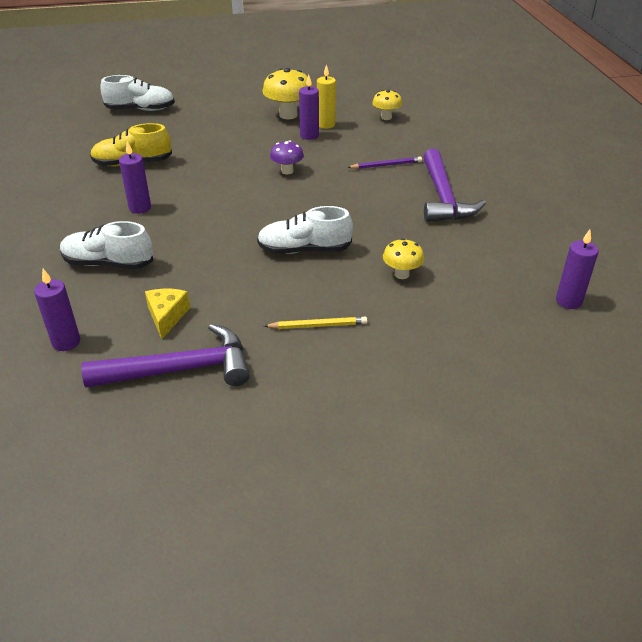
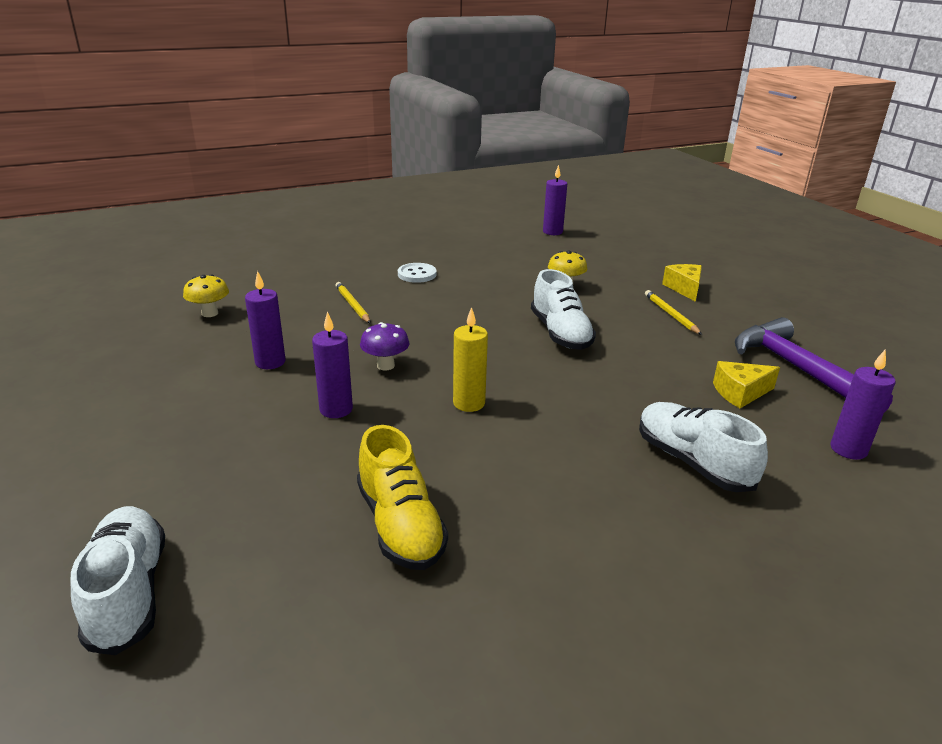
camera: 105 degrees left, 10 degrees down
white shoe [60,221,154,269] -> white shoe turned 150 degrees clockwise [639,402,768,492]
purple candle [119,141,151,214] -> purple candle moved to [312,311,353,418]
yellow mushroom [262,68,312,119] -> none
yellow candle [317,64,336,129] -> yellow candle moved to [453,307,488,412]
purple pencil [347,156,422,169] -> yellow pencil [335,282,371,324]
purple hammer [423,149,486,222] -> white button [398,263,436,283]
none -> yellow cheese [662,264,702,302]

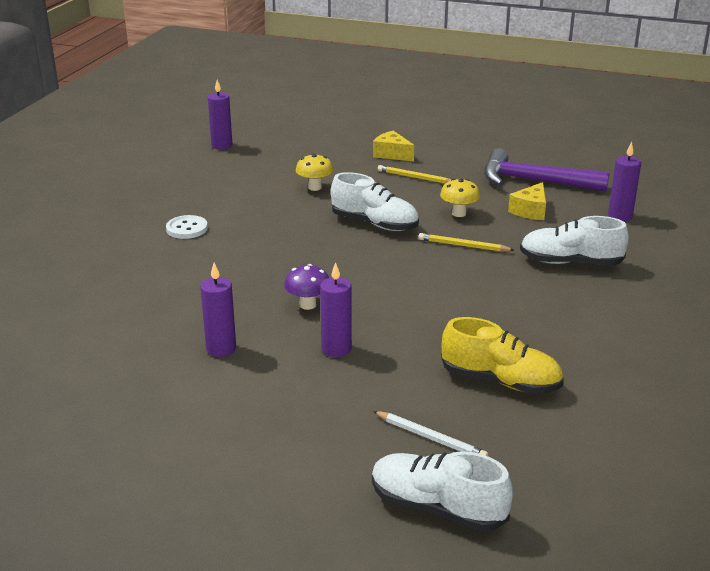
camera: 45 degrees left, 0 degrees up
yellow mushroom [183,274,229,317] -> yellow mushroom moved to [440,179,480,217]
yellow pencil [335,282,371,324] -> yellow pencil moved to [418,233,514,252]
yellow candle [453,307,488,412] -> none
none -> white pencil [373,411,488,456]

